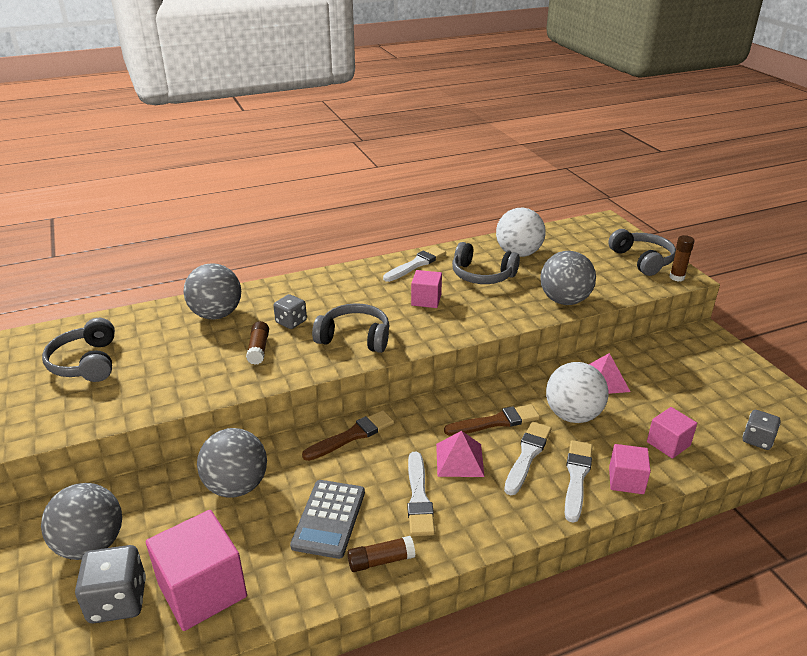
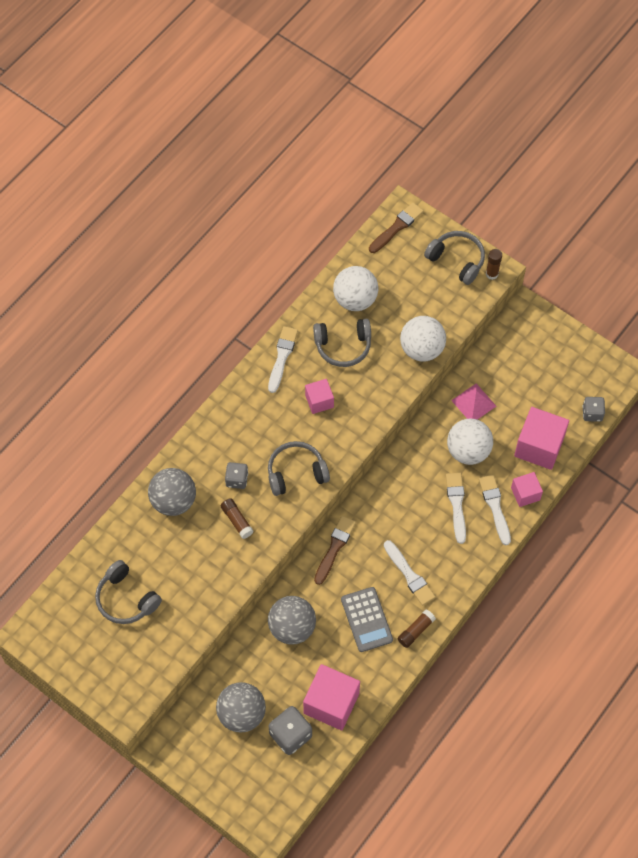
camera: 30 degrees left, 30 degrees up
pink pyramid [436,431,485,477] -> none
brown brush [444,404,540,436] -> brown brush moved to [369,203,423,253]
grey ball [540,251,596,305] -> white ball [400,316,446,362]
pink cube [647,407,697,459] -> pink cube [514,407,569,470], size x1.77

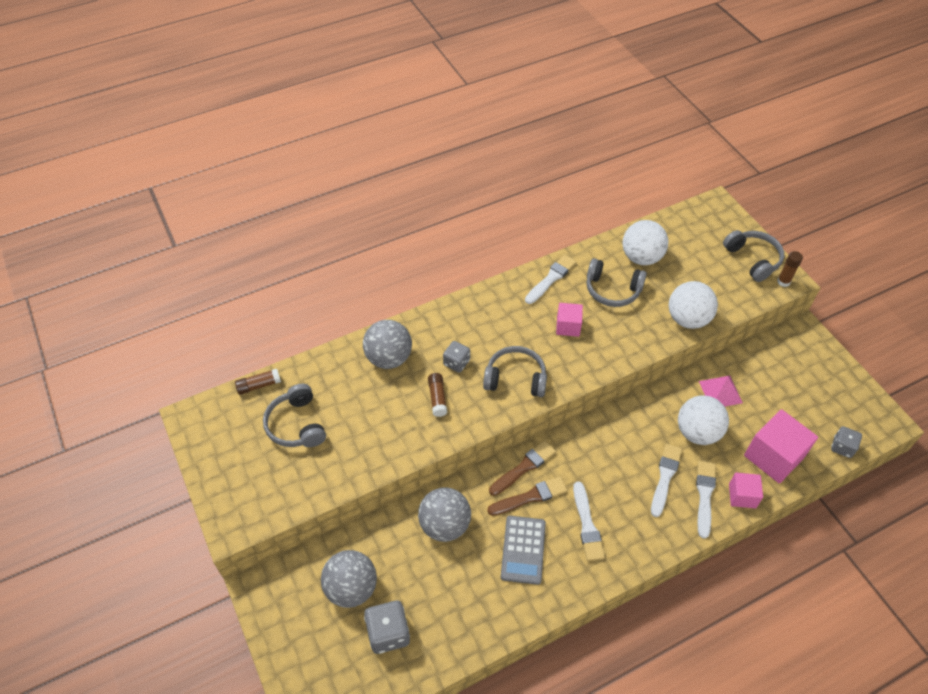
camera: 25 degrees right, 10 degrees down
pink cube [303,664,360,730] -> none
brown brush [369,203,423,253] -> brown brush moved to [487,477,567,516]
brown glue stick [398,610,436,648] -> brown glue stick moved to [235,369,281,395]

